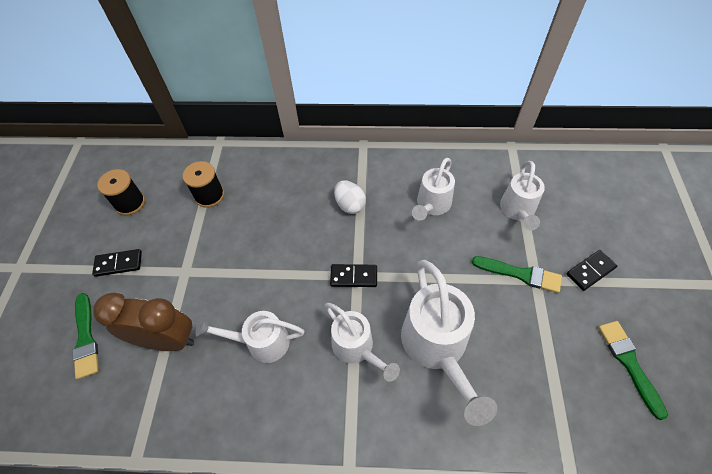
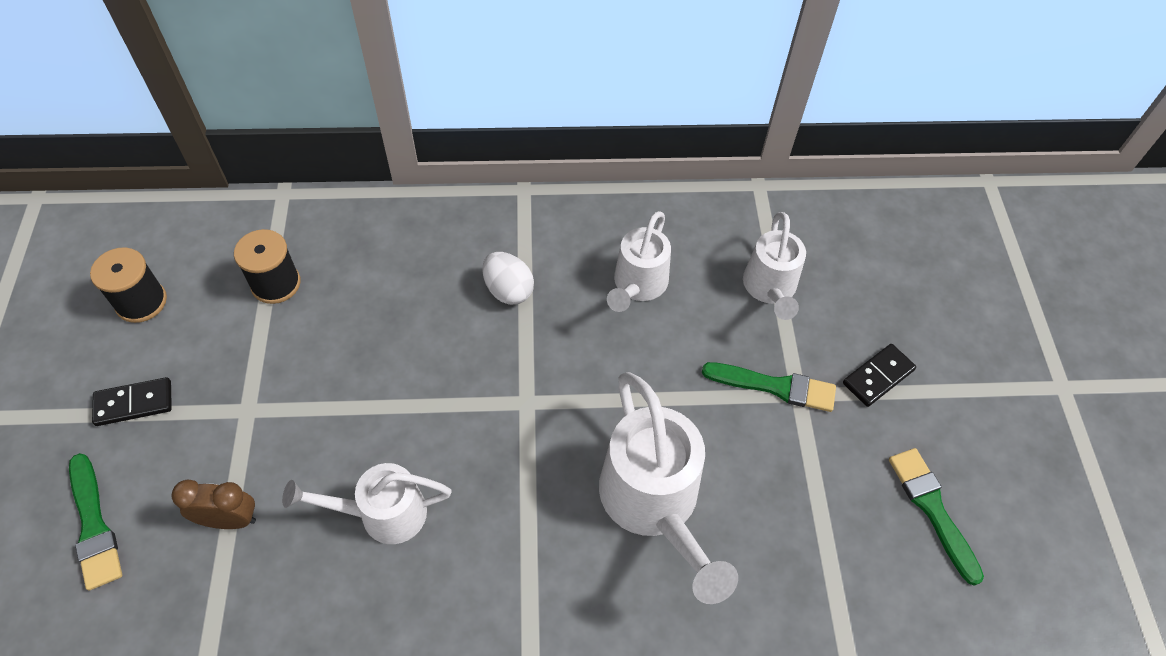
camera: 10 degrees left, 0 degrees up
brown clock [93,293,194,351] -> brown clock [171,480,256,529], size x0.58
white watering can [324,303,400,382] -> none
black domino [330,264,377,287] -> none

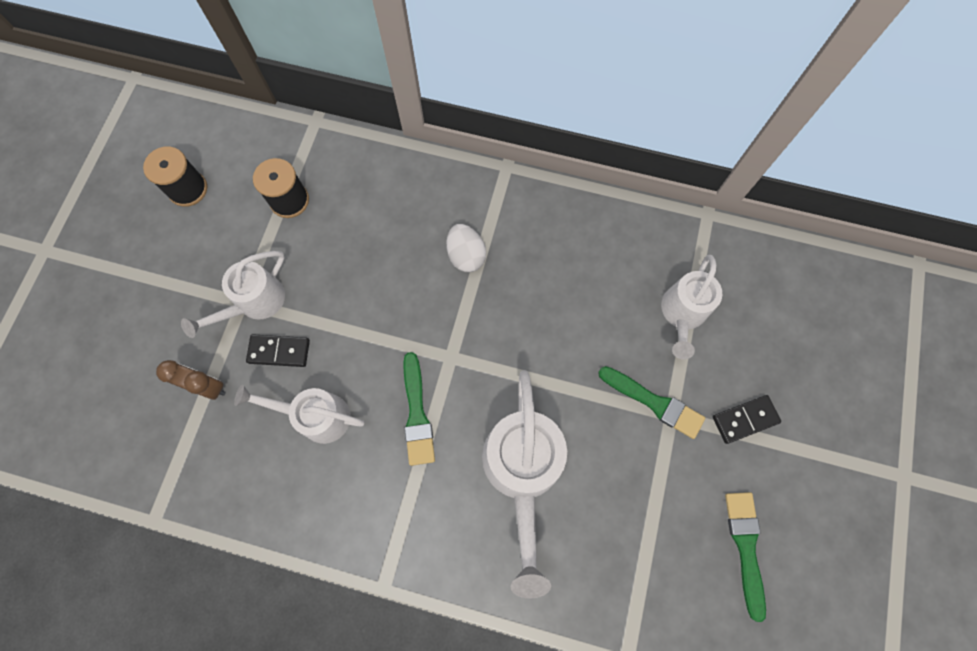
camera: 20 degrees right, 15 degrees up
green brush [69,453,122,590] -> green brush moved to [403,352,435,466]
black domino [92,377,172,426] -> black domino moved to [246,335,310,367]
white watering can [607,211,671,312] -> white watering can moved to [181,251,285,338]

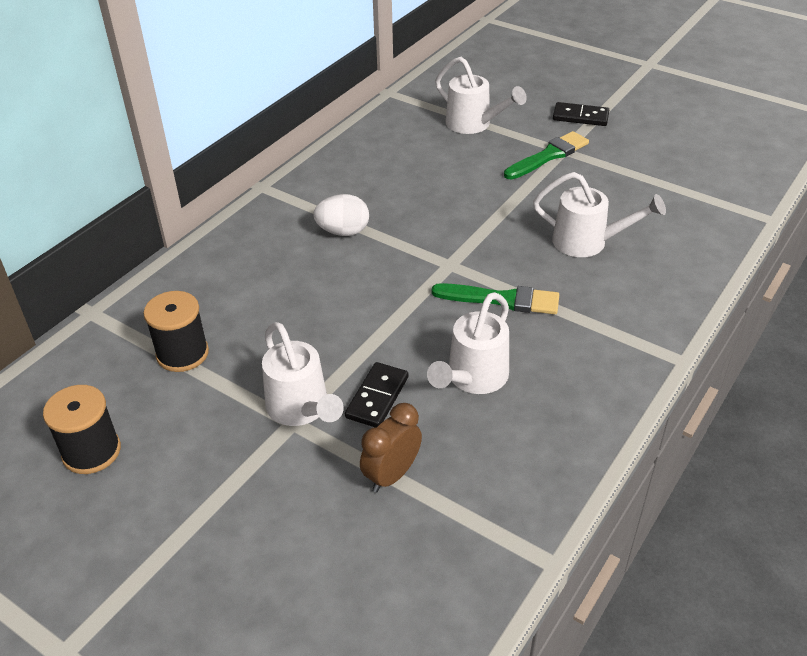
camera: 70 degrees left, 30 degrees down
white watering can [482,370,567,598] -> white watering can [533,172,666,257], size x0.63
black domino [713,395,781,444] -> black domino turned 75 degrees counterclockwise [553,102,609,126]
green brush [725,492,766,622] -> none

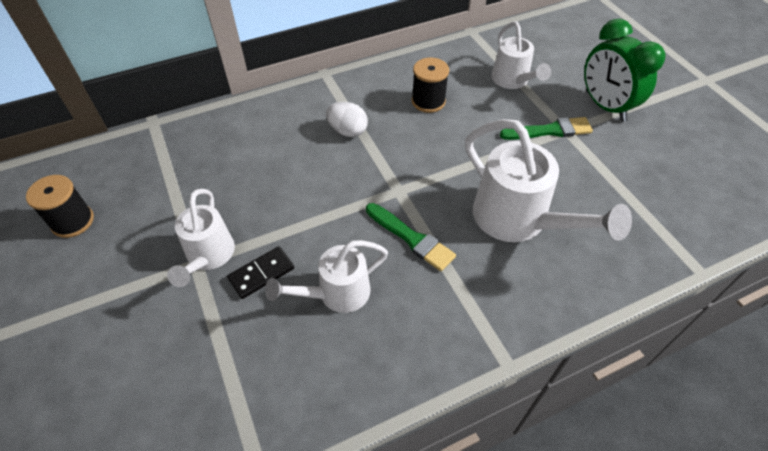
camera: 30 degrees right, 10 degrees up
black spool [143,291,209,372] -> black spool moved to [412,58,449,113]
brown clock [360,403,422,493] -> none
white watering can [533,172,666,257] -> white watering can [465,119,632,242], size x1.59
black domino [553,102,609,126] -> green clock [584,19,666,122]

